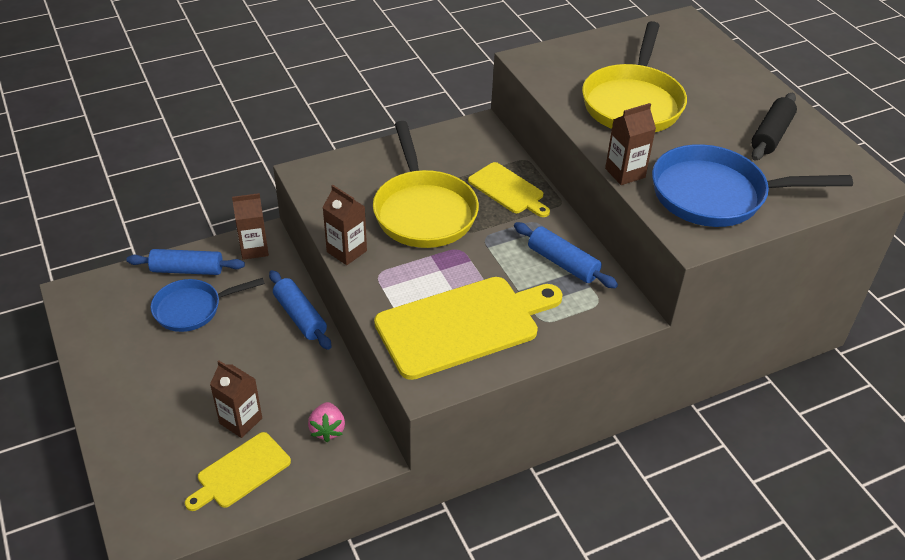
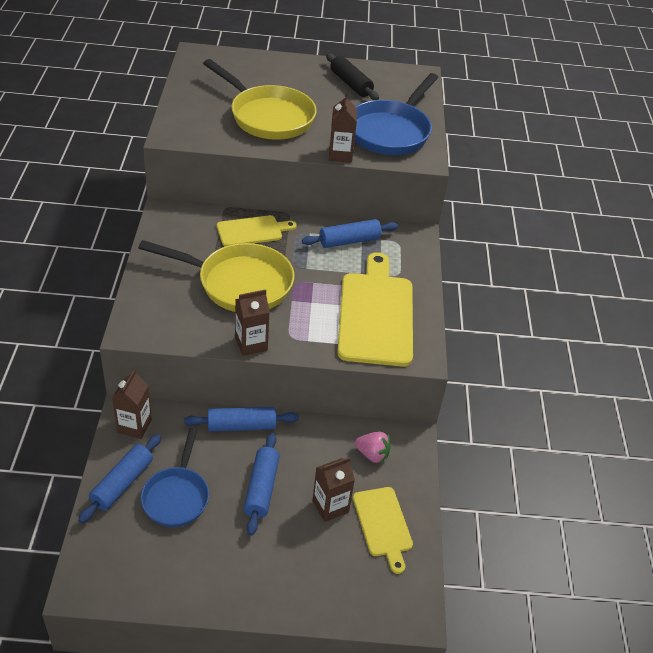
camera: 65 degrees left, 0 degrees up
none -> blue rolling pin [244,433,280,536]

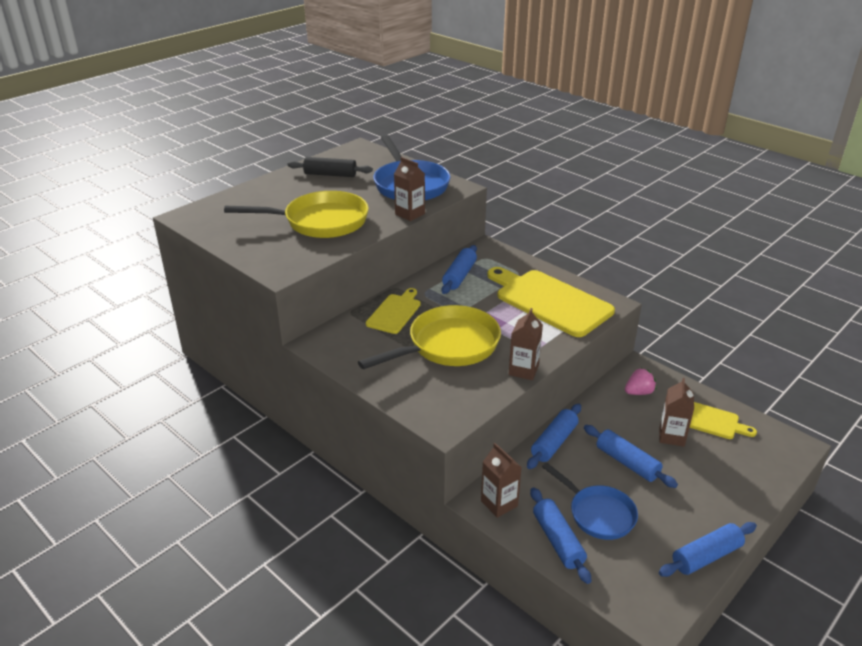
camera: 45 degrees left, 10 degrees down
none -> blue rolling pin [659,522,757,577]

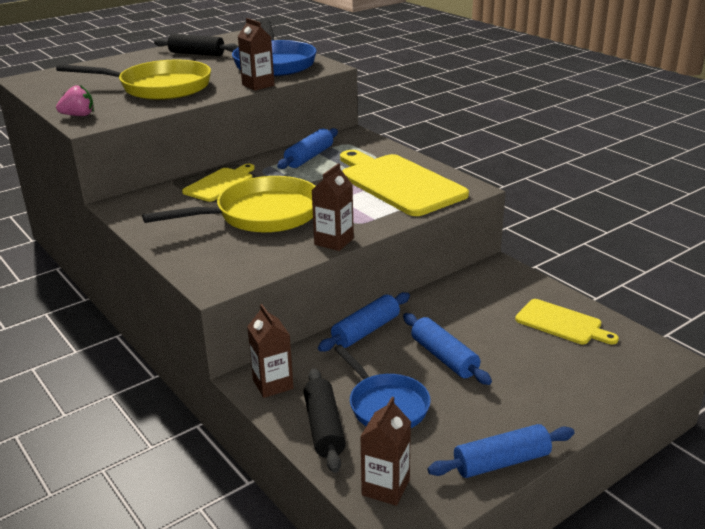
camera: 10 degrees right, 5 degrees down
blue rolling pin [530,487,591,584] -> black rolling pin [304,368,346,473]
pink strawberry [625,368,656,395] -> pink strawberry moved to [56,85,94,116]
brown carton [659,378,694,447] -> brown carton moved to [360,397,411,506]

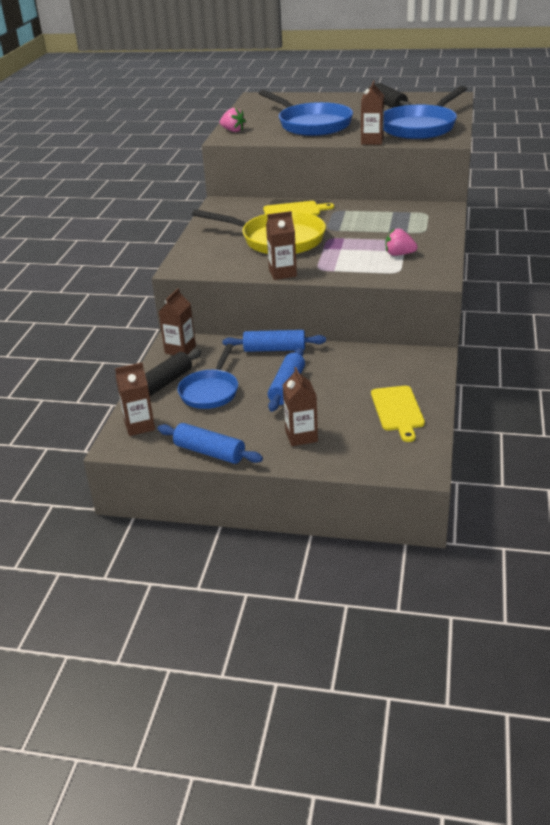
camera: 50 degrees right, 5 degrees up
yellow pan [56,59,211,100] -> blue pan [259,90,353,136]
blue rolling pin [277,128,338,169] -> none
yellow cutting board [340,150,469,216] -> pink strawberry [386,228,418,256]
none -> brown carton [283,367,318,446]

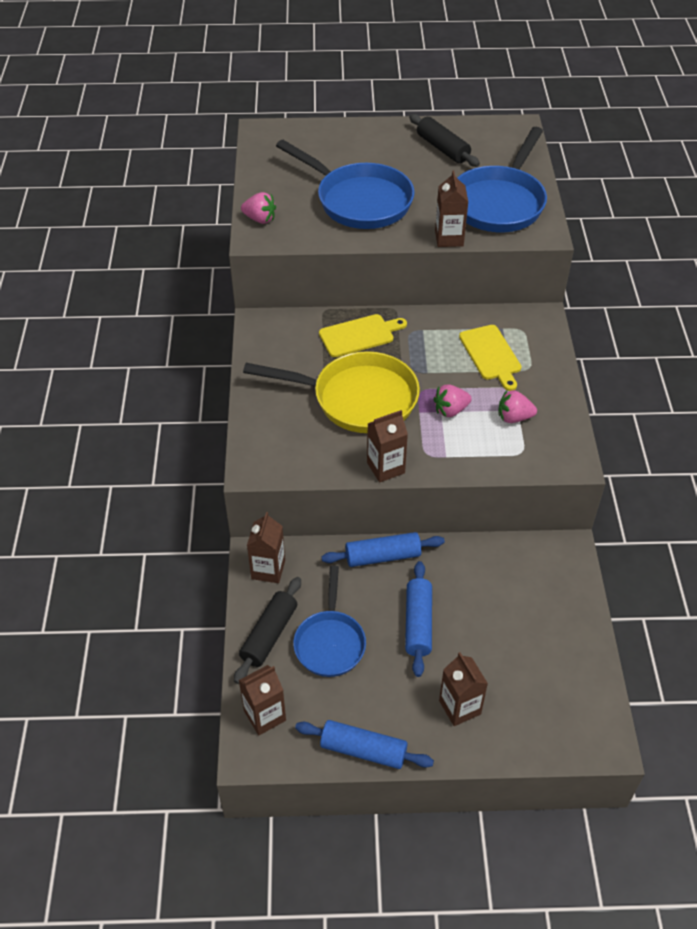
camera: 15 degrees left, 15 degrees up
yellow cutting board [371,386,425,442] -> yellow cutting board moved to [459,325,522,391]
none -> pink strawberry [434,384,472,417]

